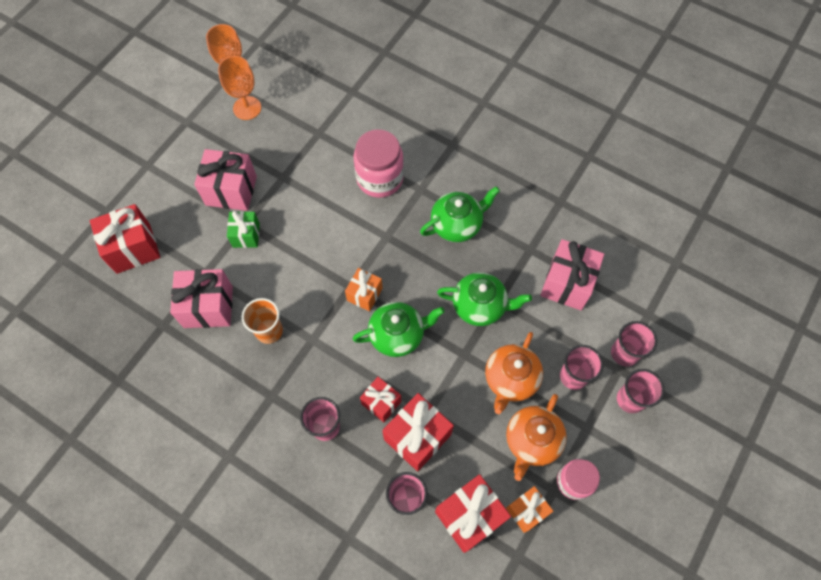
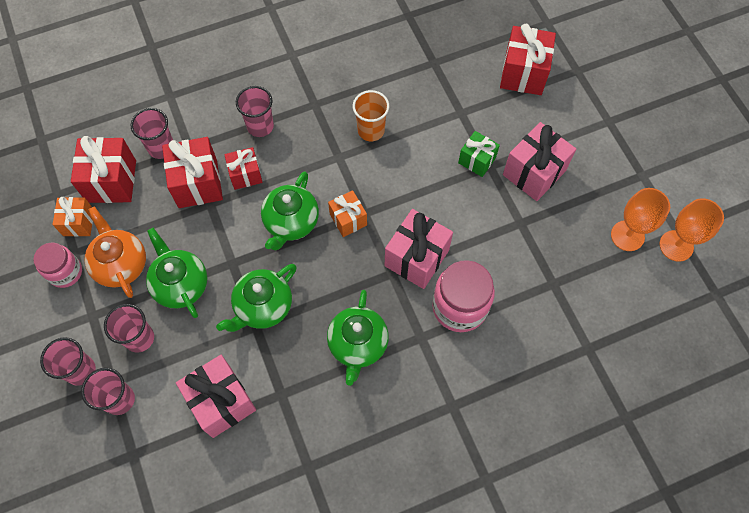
camera: 125 degrees right, 0 degrees up
pink gift [170,269,233,328] -> pink gift moved to [385,209,453,289]
orange teapot [485,332,543,414] -> green teapot [146,228,207,318]

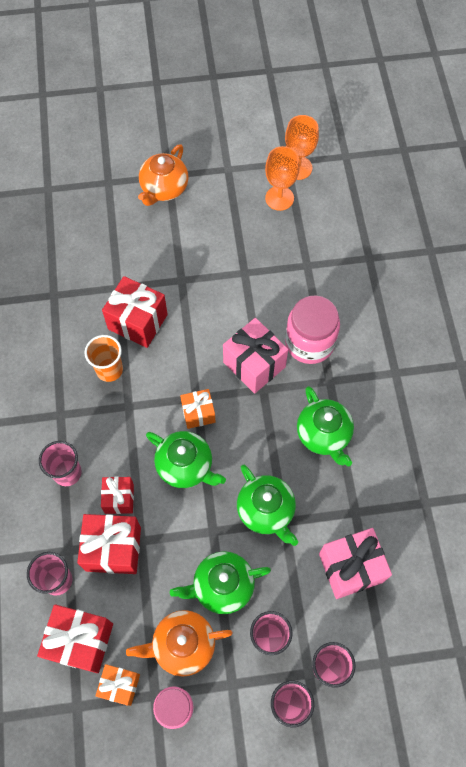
camera: 75 degrees left, 0 degrees up
green teapot [327,290,389,386] -> green teapot turned 45 degrees clockwise [297,386,354,466]
green gift [458,131,500,177] -> none
red gift [500,24,556,95] -> red gift moved to [102,276,168,348]
pink gift [503,122,576,201] -> none
none -> orange teapot [138,144,189,206]

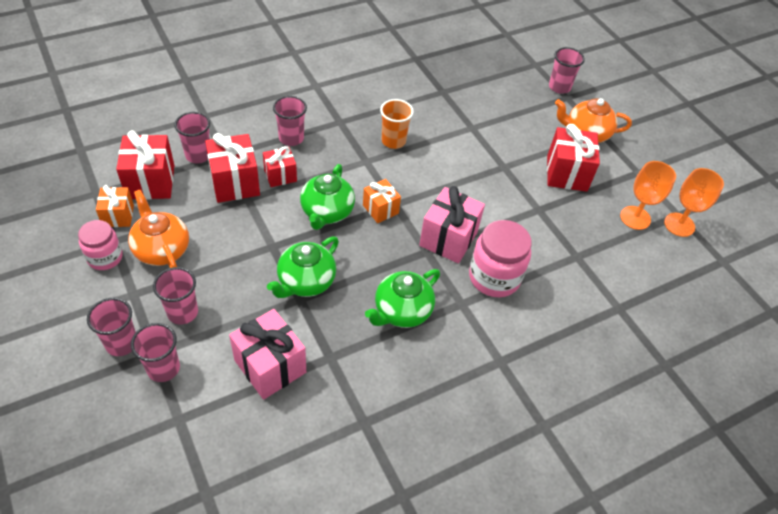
camera: 65 degrees right, 15 degrees down
red gift [102,276,168,348] -> red gift moved to [547,124,600,192]
green teapot [170,551,271,614] -> none
none -> pink cup [549,47,585,94]

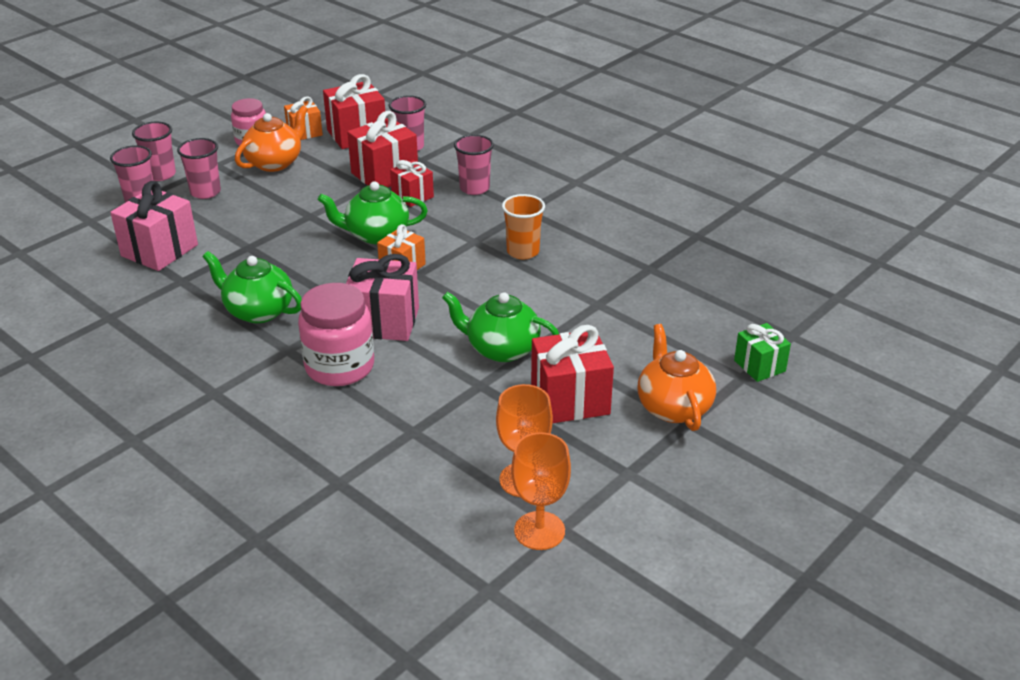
camera: 75 degrees right, 15 degrees down
green teapot [267,237,339,298] -> green teapot moved to [442,292,559,362]
pink cup [549,47,585,94] -> green gift [734,323,791,382]

